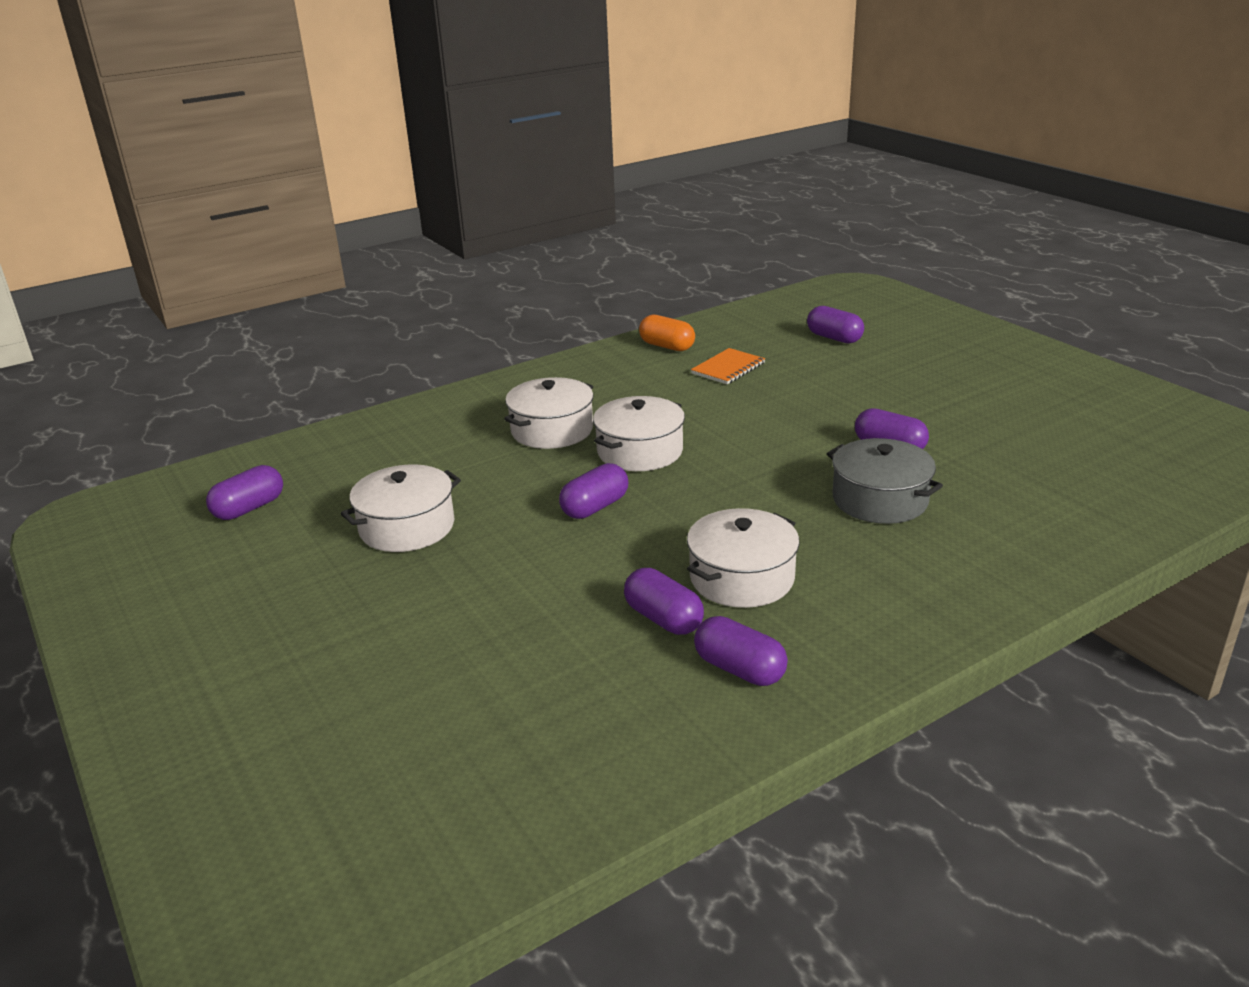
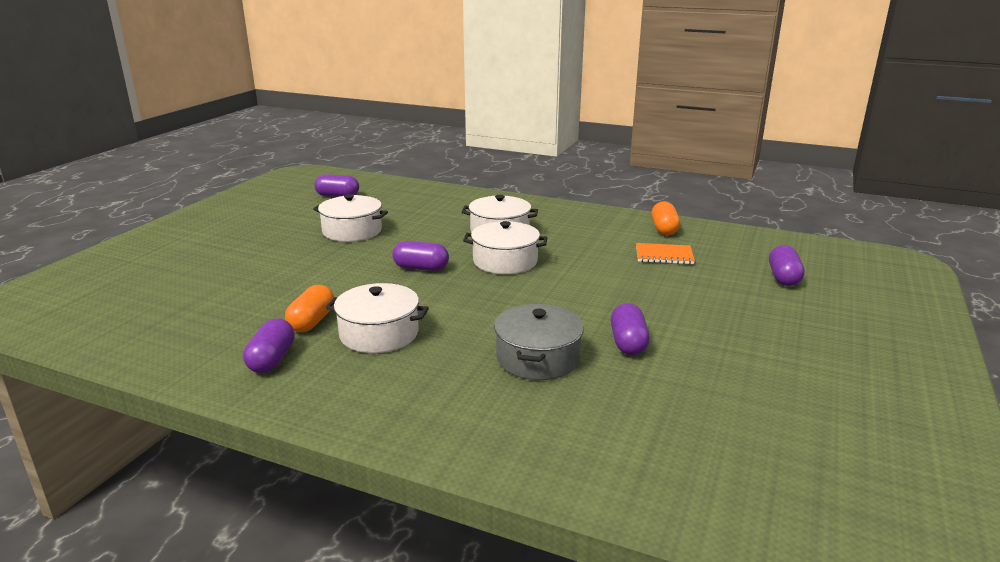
camera: 55 degrees right, 5 degrees down
purple capsule [624,568,704,635] -> orange capsule [285,285,334,332]

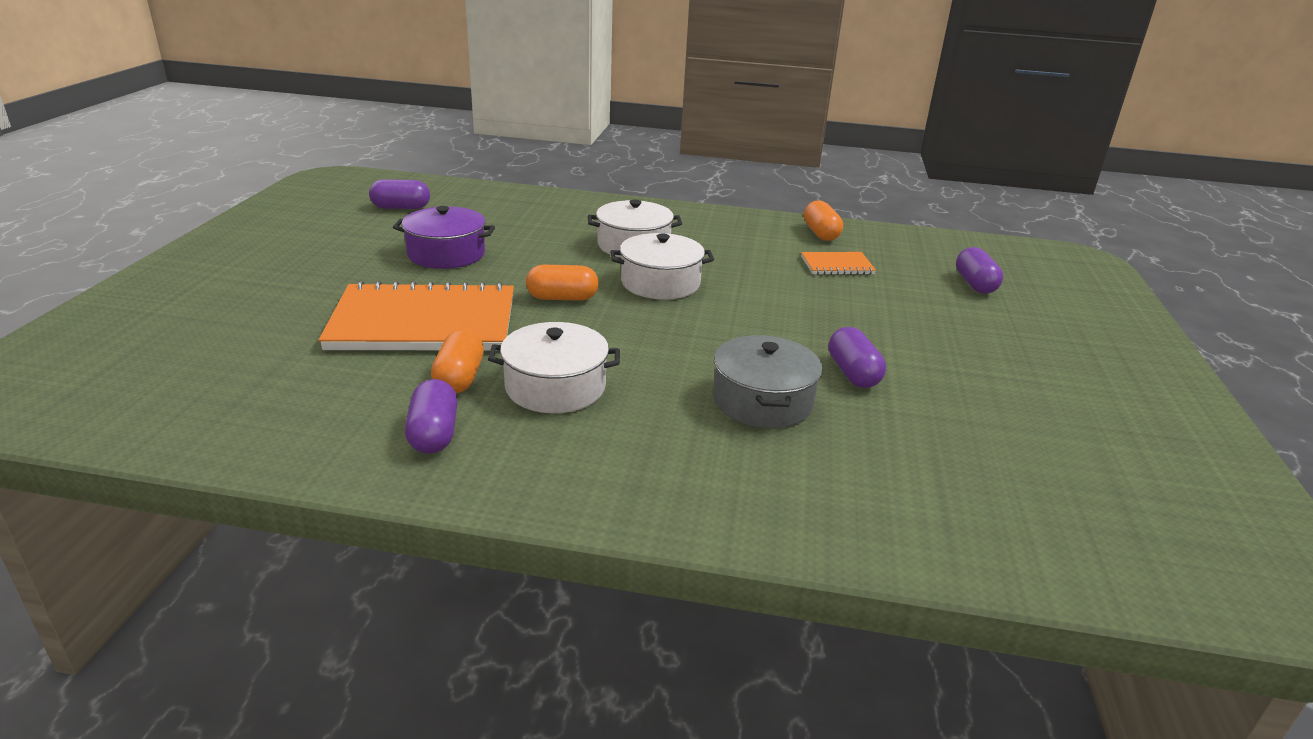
camera: 15 degrees left, 5 degrees up
white pot [313,194,388,242] -> purple pot [393,206,495,269]
purple capsule [392,241,449,271] -> orange capsule [526,265,599,301]
none -> orange notebook [319,281,514,351]

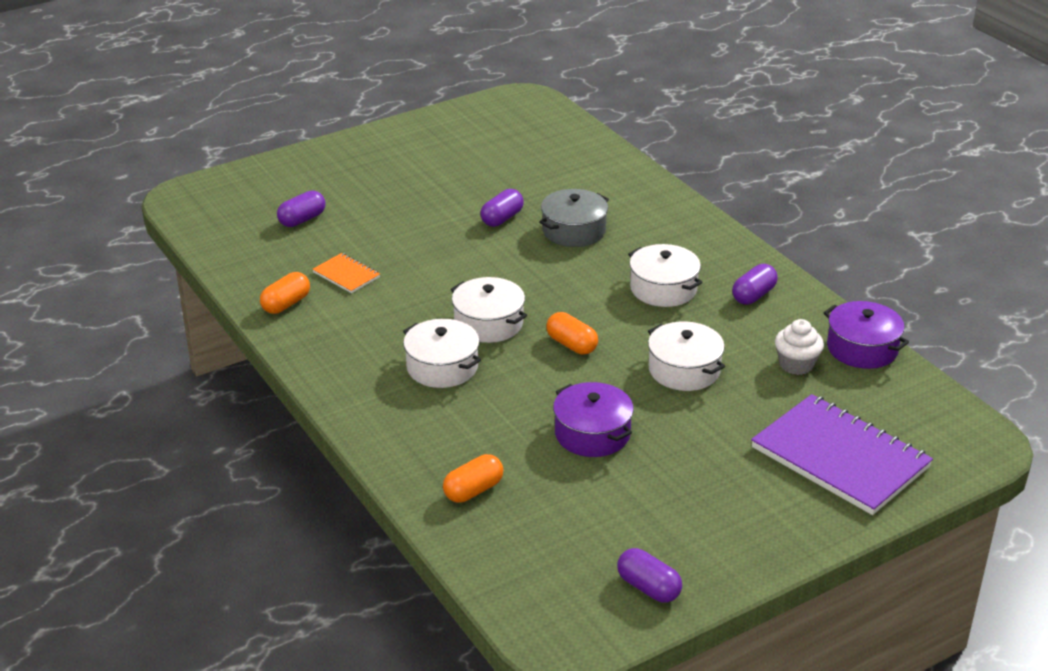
camera: 130 degrees left, 5 degrees up
orange notebook [319,281,514,351] -> white pot [648,322,725,391]
purple capsule [369,179,430,209] -> purple capsule moved to [617,548,682,603]
orange capsule [431,329,484,394] -> orange capsule moved to [443,454,503,503]
none -> purple notebook [751,394,933,515]
none -> white cupcake [775,319,824,375]
none -> purple pot [824,301,909,369]

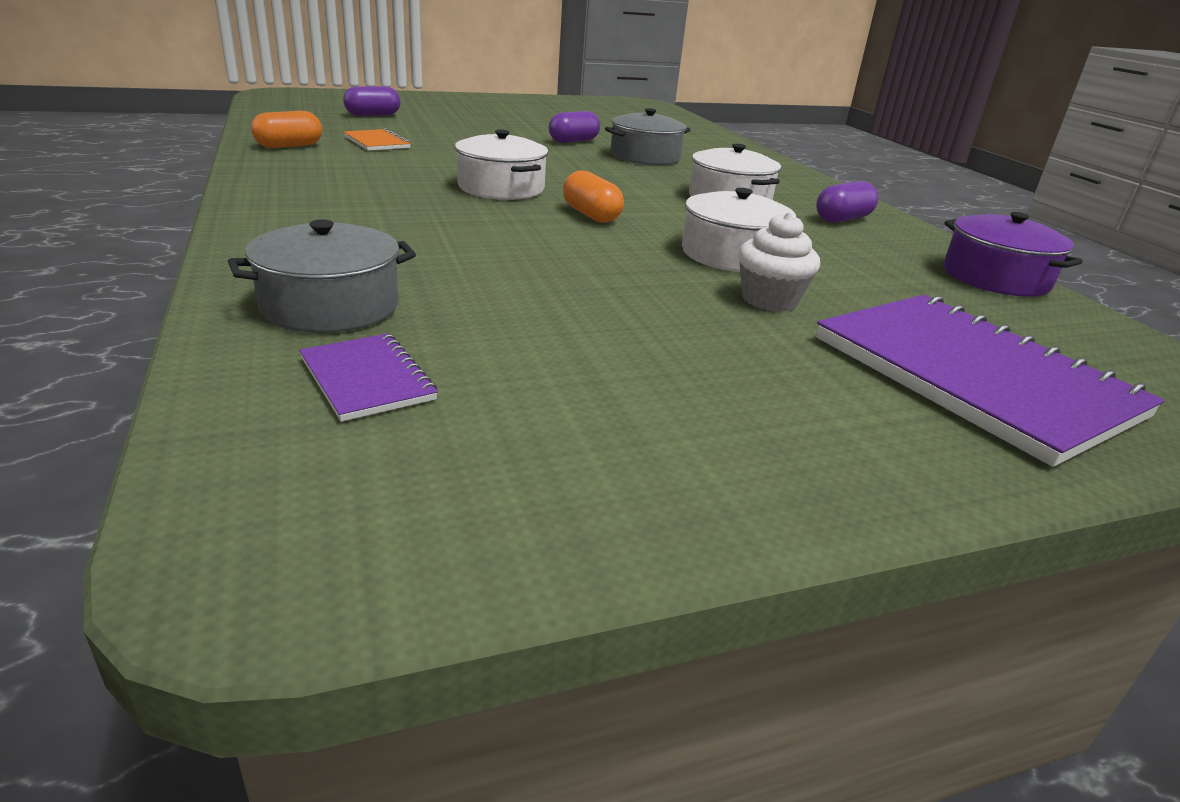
camera: 10 degrees right, 5 degrees down
white pot [403,319,481,388] -> none
orange capsule [443,454,503,503] -> grey pot [228,219,416,333]
purple pot [553,382,634,457] -> none
purple capsule [617,548,682,603] -> none
white cupcake [775,319,824,375] -> white cupcake moved to [738,212,820,312]
none -> purple notebook [299,333,438,422]

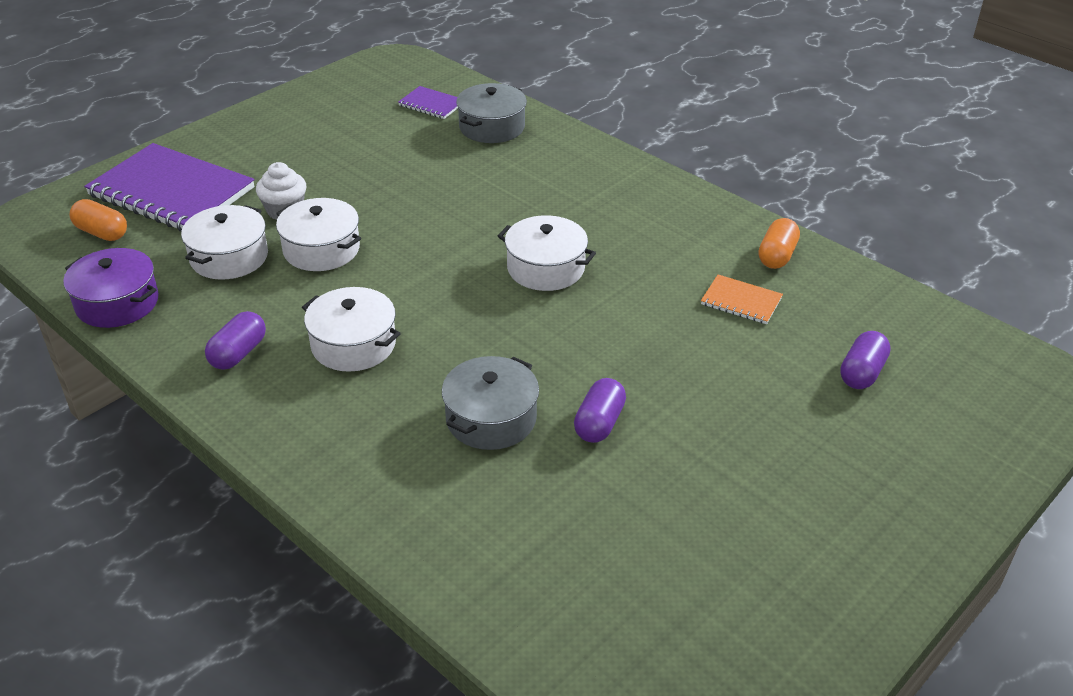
camera: 155 degrees right, 10 degrees up
orange capsule [563,170,624,223] -> orange capsule moved to [69,199,127,241]
none -> white pot [181,205,268,280]

